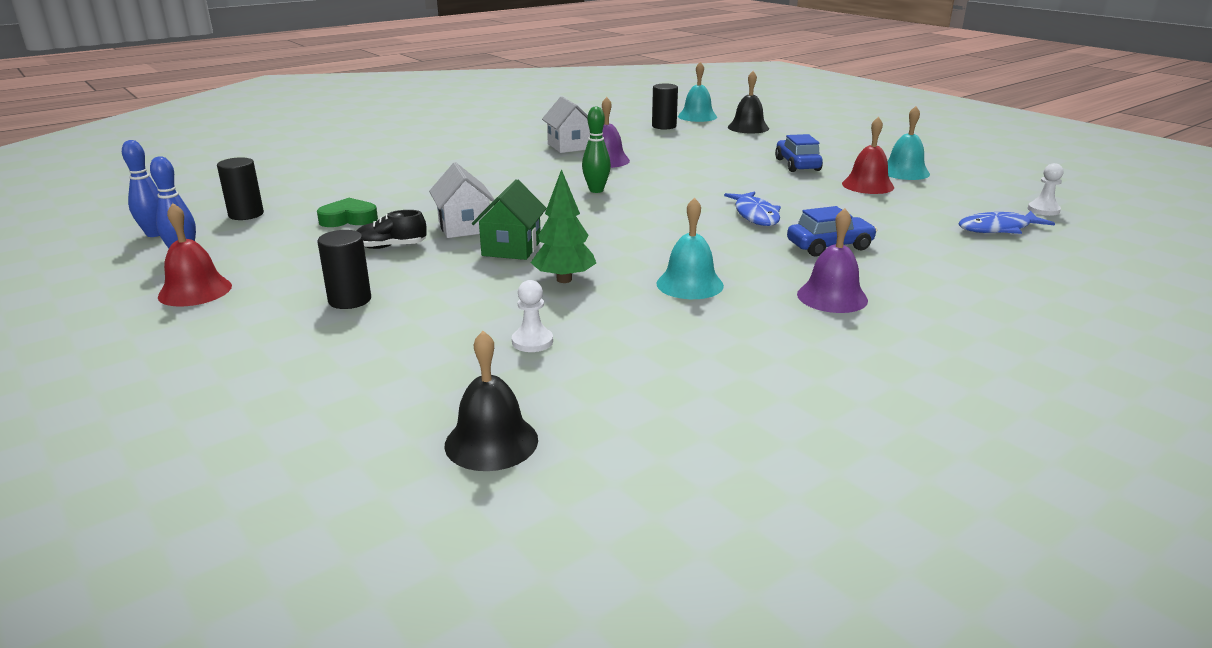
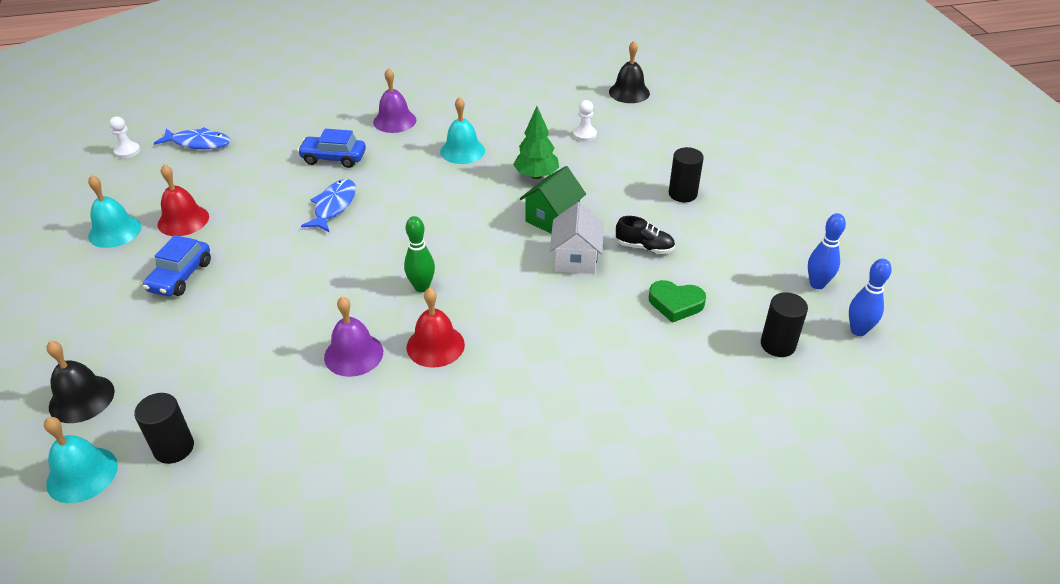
camera: 155 degrees left, 15 degrees up
red bell [158,203,232,307] -> red bell moved to [407,288,465,368]
white house [542,97,590,153] -> none

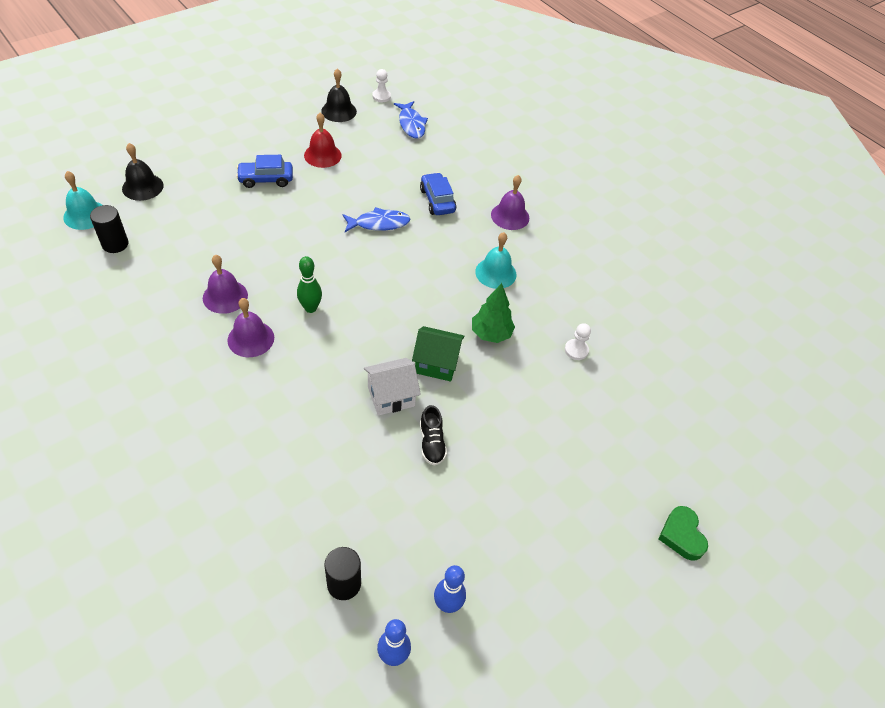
camera: 60 degrees right, 10 degrees up
turquoise bell [88,175,142,248] -> none
red bell [407,288,465,368] -> purple bell [228,298,274,357]
black bell [609,41,650,103] -> black bell moved to [321,68,357,122]
green heart [649,280,706,323] -> green heart moved to [658,506,708,561]
black cylinder [669,147,704,202] -> none

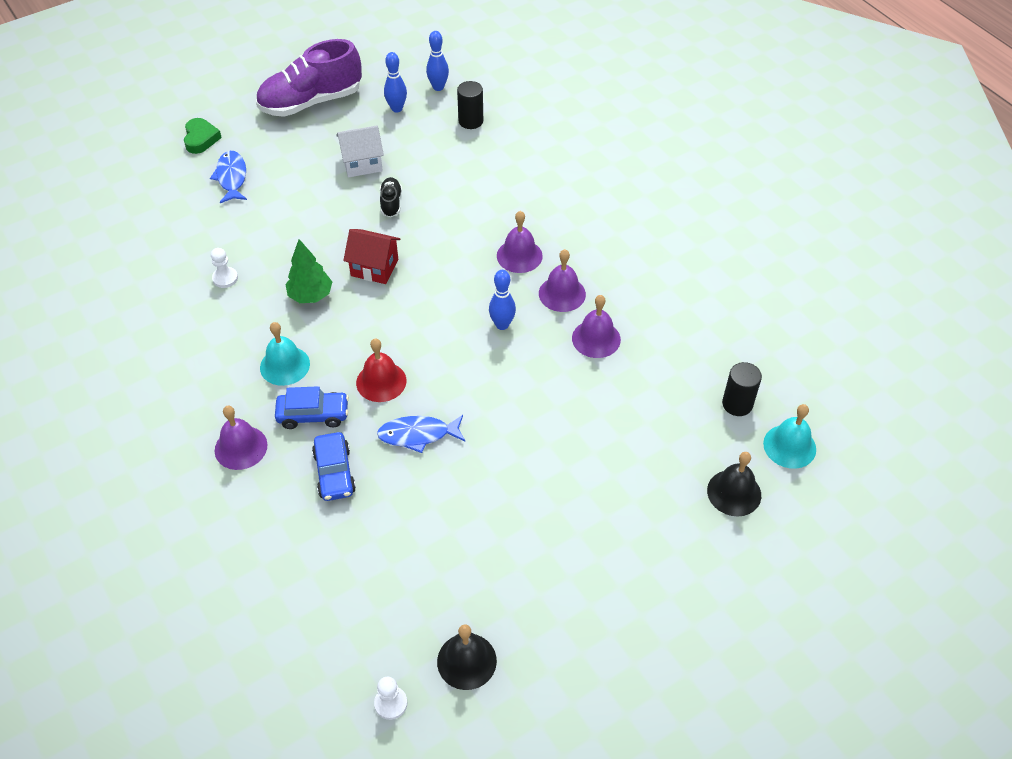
camera: 170 degrees left, 0 degrees up
blue car [236,155,293,188] -> blue car moved to [275,386,349,429]
green bowling pin [297,256,322,313] -> blue bowling pin [489,270,516,330]
red bell [304,113,342,168] -> red bell moved to [356,339,406,402]
white house [364,358,421,416] -> white house moved to [336,126,384,177]
blue fish [394,101,428,139] -> blue fish moved to [210,151,247,203]
green house [412,326,465,382] -> red house [343,229,401,284]
none -> purple shoe [256,39,362,117]
none -> purple bell [497,211,543,273]

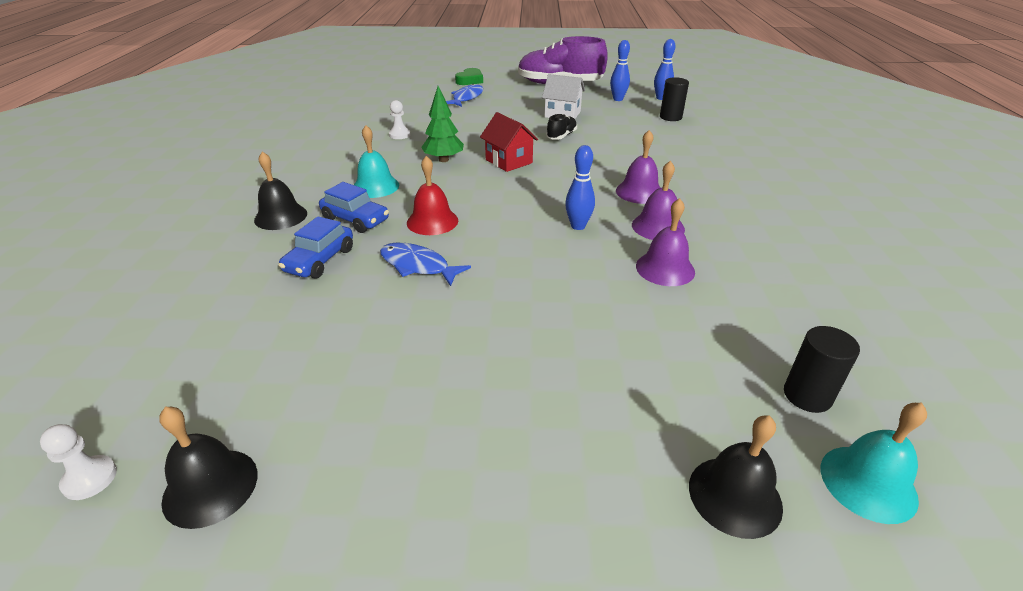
camera: 35 degrees right, 15 degrees down
purple bell [215,406,268,470] -> black bell [254,151,307,230]

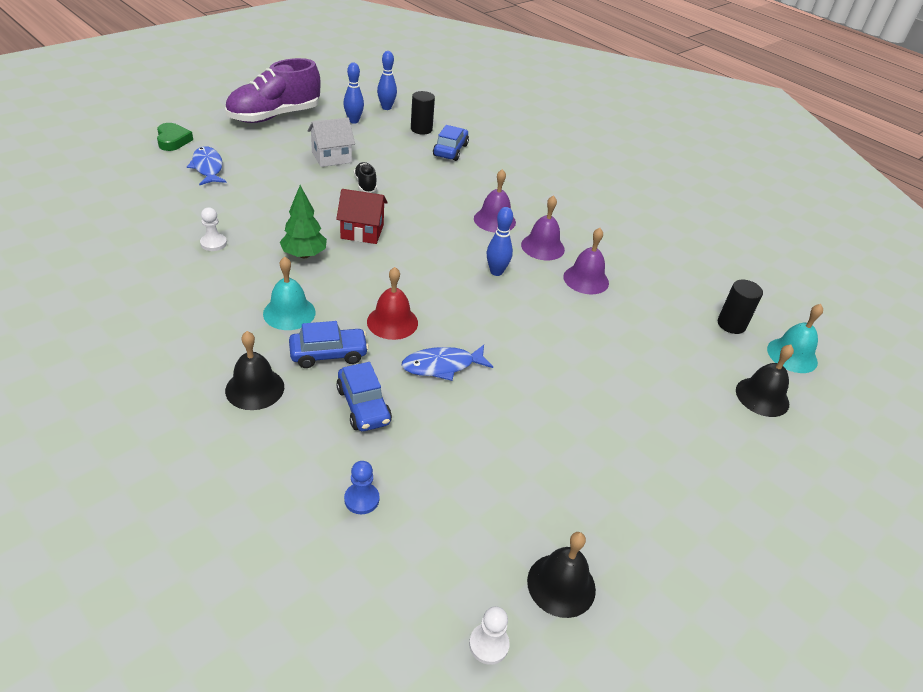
camera: 50 degrees left, 5 degrees up
none -> blue pawn [344,461,379,514]
none -> blue car [433,125,469,161]

